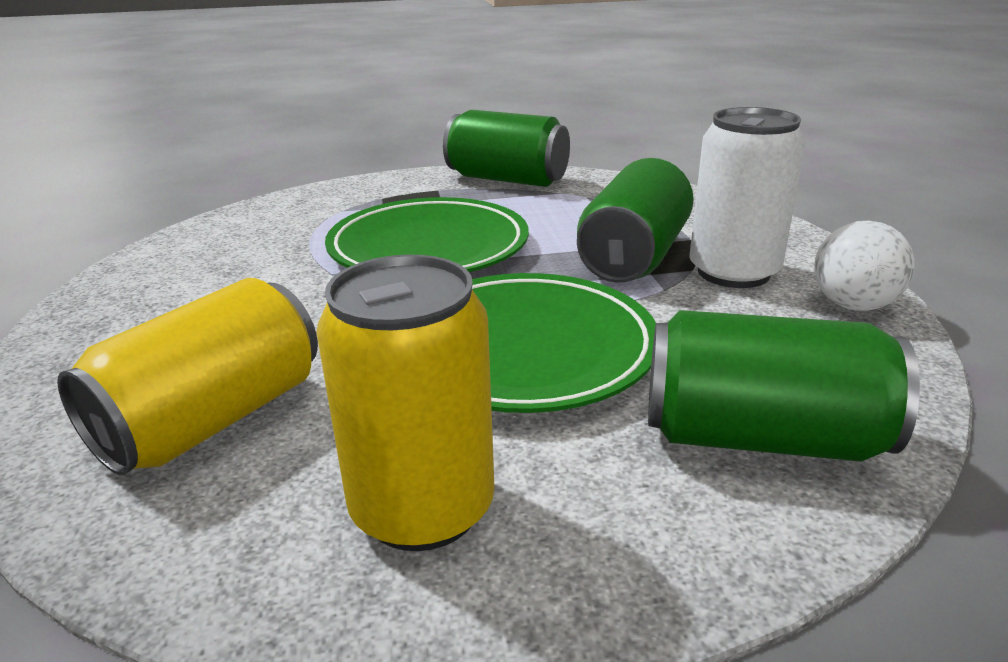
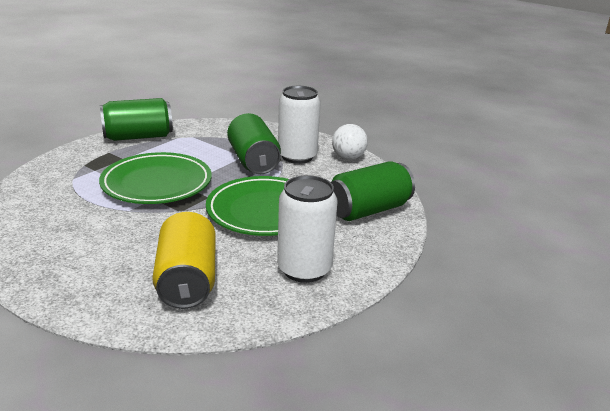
camera: 45 degrees left, 0 degrees up
yellow can [316,255,495,551] -> white can [277,175,337,283]

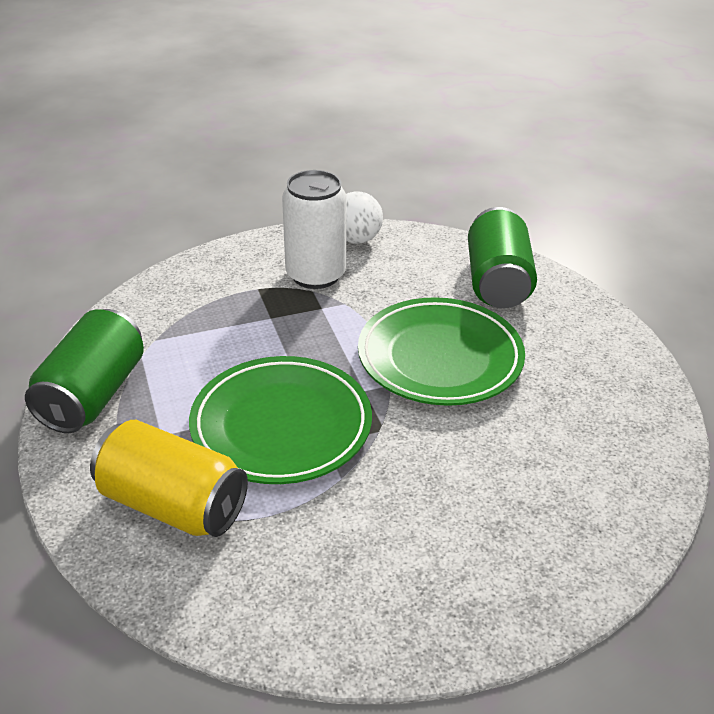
camera: 55 degrees left, 10 degrees up
yellow can [152,212,216,309] -> yellow can moved to [90,420,248,537]
green can [227,113,281,174] -> none
white can [277,175,337,283] -> none

